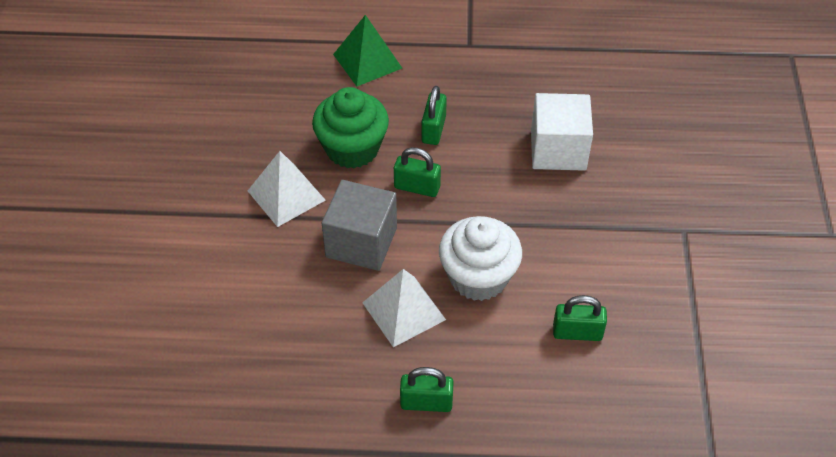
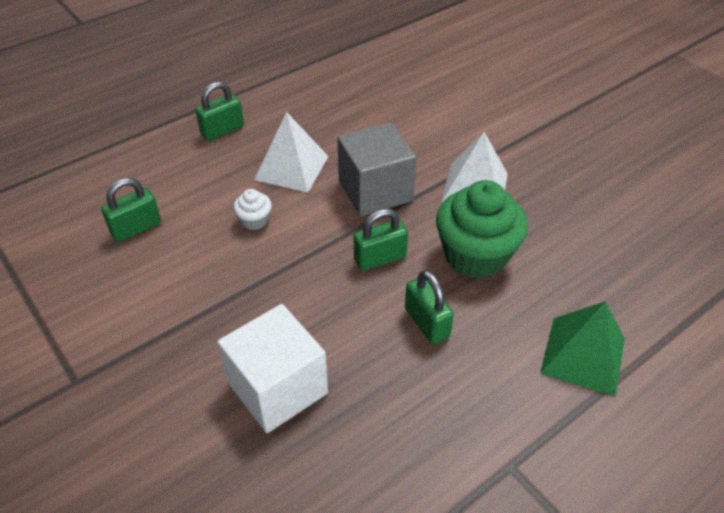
camera: 140 degrees right, 5 degrees down
white cupcake [439,216,522,301] -> white cupcake [233,189,272,230], size x0.45

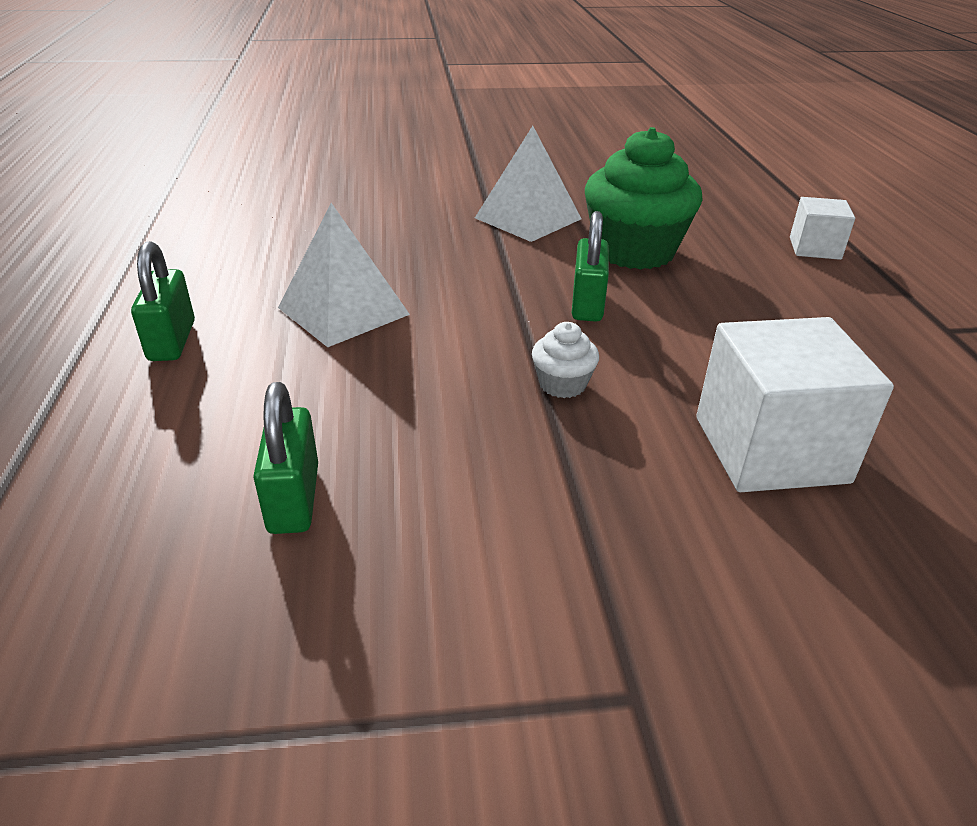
camera: 60 degrees left, 10 degrees down
white cupcake [233,189,272,230] -> white cupcake moved to [532,322,599,398]
grey cube [337,122,416,216] -> none
green padlock [405,270,454,344] -> none
green pyramid [540,301,625,396] -> white cube [790,197,855,260]

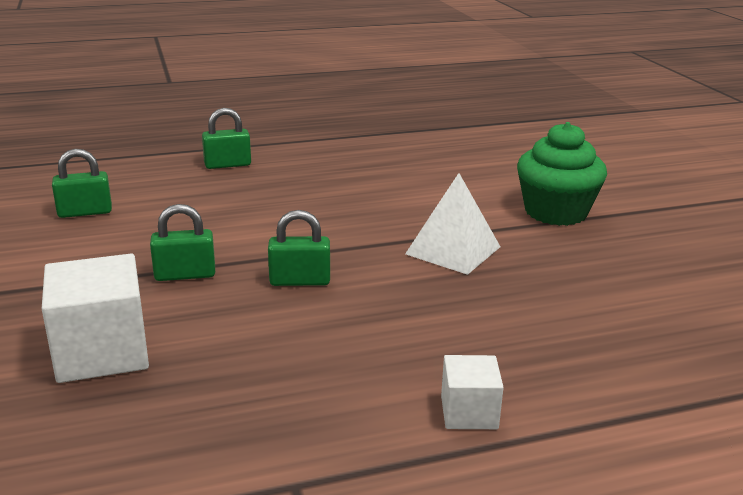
camera: 80 degrees right, 10 degrees down
white pyramid [278,203,410,347] -> none
white cupcake [532,322,599,398] -> green padlock [150,204,215,281]
green cupcake [585,127,703,270] -> green cupcake moved to [517,122,607,226]

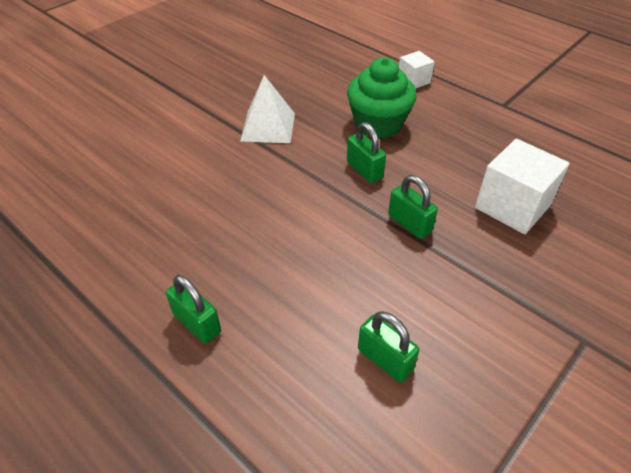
camera: 120 degrees left, 20 degrees up
green cupcake [517,122,607,226] -> green cupcake moved to [347,58,417,139]

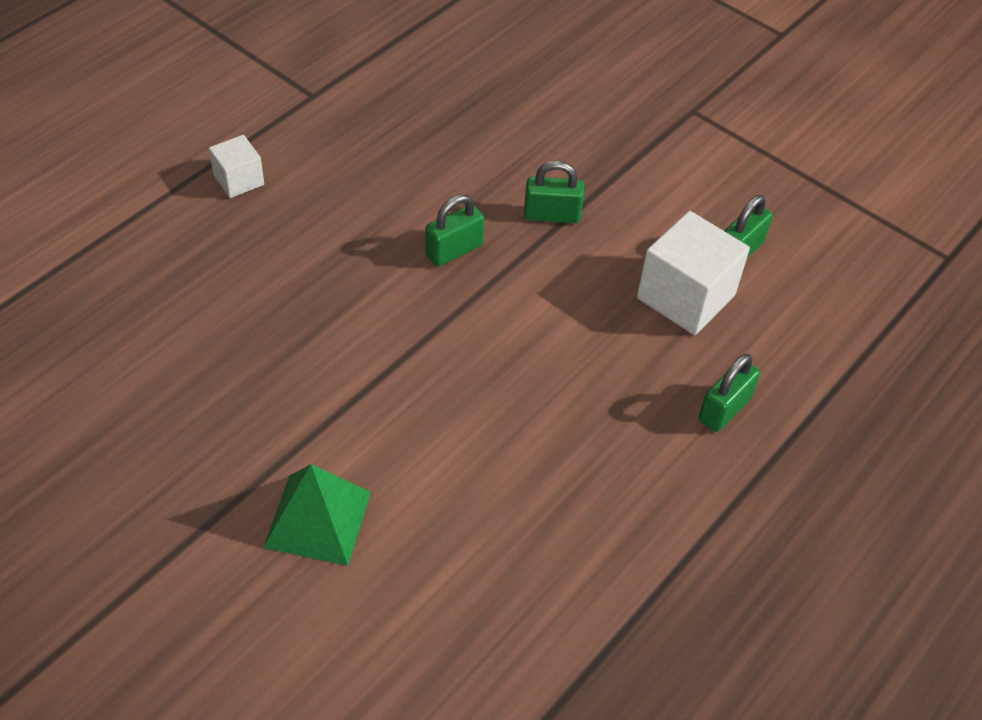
camera: 95 degrees left, 5 degrees up
white pyramid [240,75,295,143] -> none
green cupcake [347,58,417,139] -> none
green padlock [388,175,438,239] -> green padlock turned 45 degrees clockwise [524,161,584,223]
white cube [475,139,570,234] -> white cube moved to [637,211,750,335]
none -> green pyramid [263,464,371,566]

